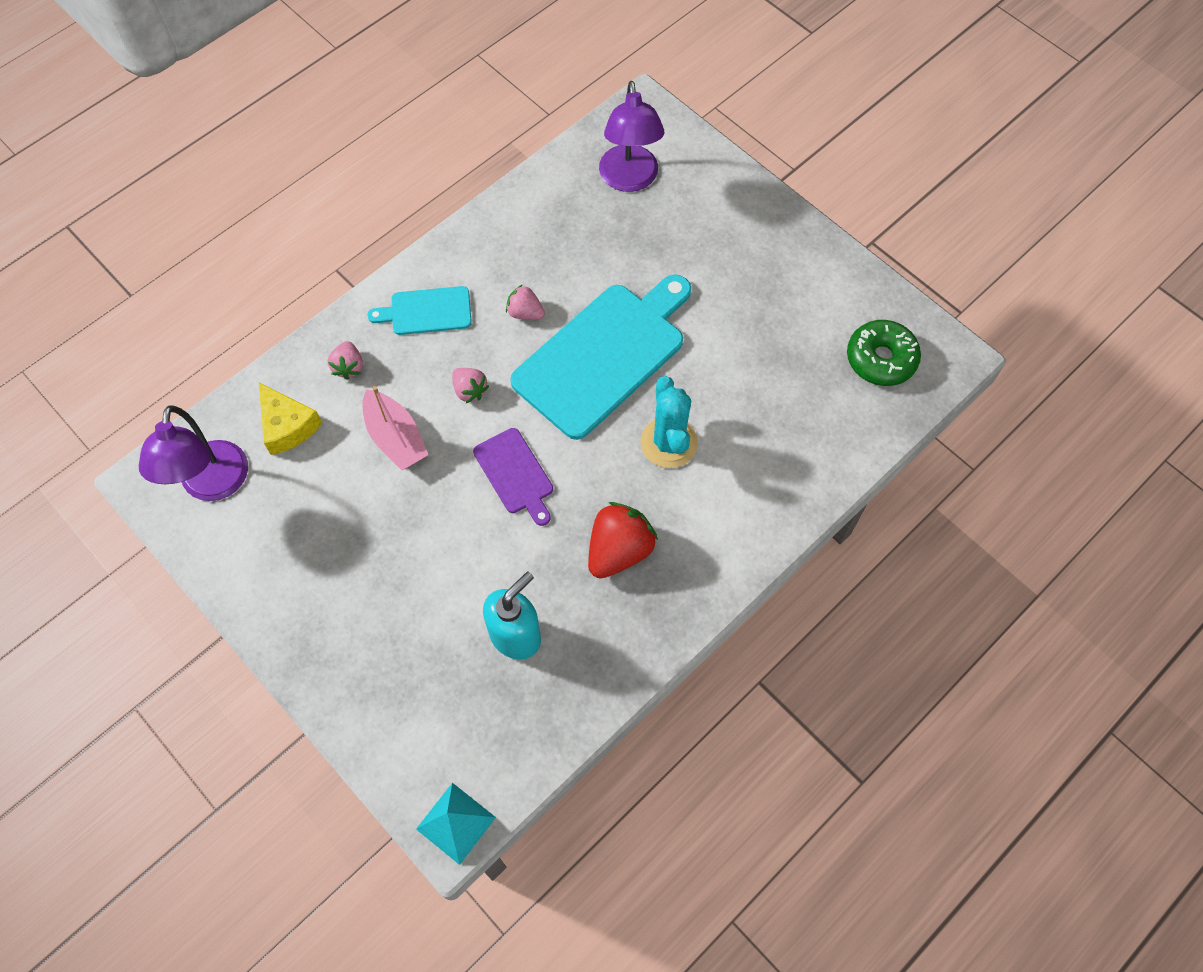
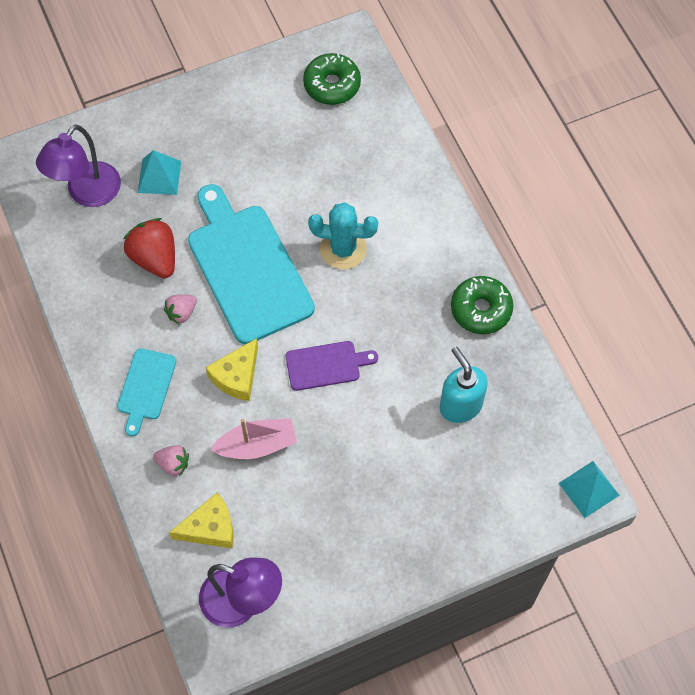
camera: 70 degrees left, 0 degrees up
pink strawberry [452,368,489,403] -> yellow cheese [205,338,258,401]
red strawberry [588,502,658,578] -> red strawberry moved to [124,218,175,278]
purple lamp [599,81,664,192] -> purple lamp turned 105 degrees clockwise [36,124,121,207]
none -> turquoise pyramid [138,150,181,195]
none -> green donut [451,276,514,334]

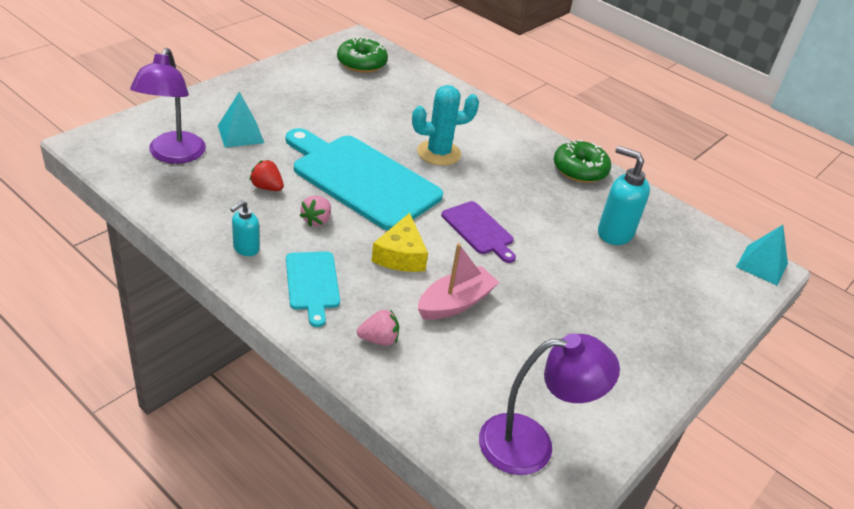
camera: 30 degrees left, 25 degrees down
red strawberry [124,218,175,278] -> red strawberry [249,160,284,191], size x0.56
yellow cheese [169,492,234,548] -> none
purple cutting board [286,341,378,391] -> purple cutting board turned 90 degrees clockwise [441,201,516,263]
none -> turquoise soap dispenser [230,200,260,256]

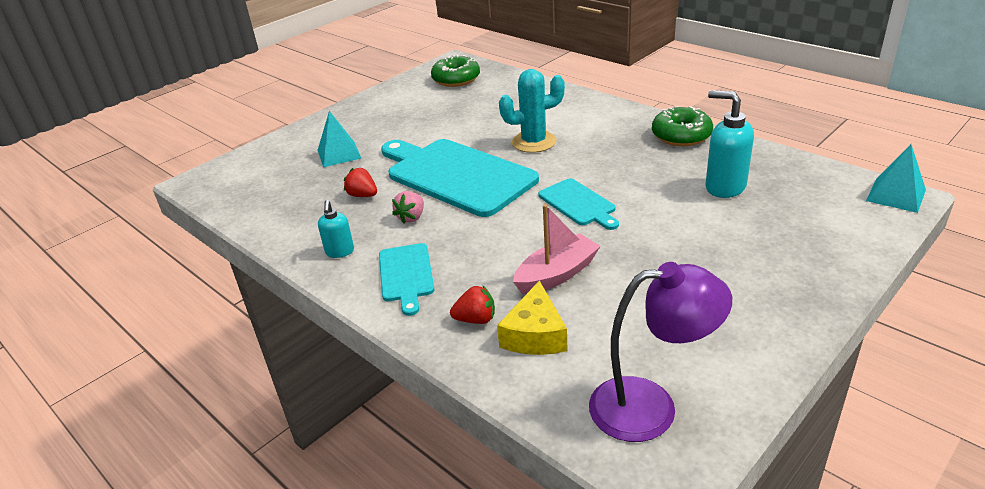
camera: 10 degrees right, 5 degrees down
purple lamp [130,48,206,164] -> none
turquoise soap dispenser [230,200,260,256] -> turquoise soap dispenser turned 45 degrees counterclockwise [318,200,354,258]
pink strawberry [357,309,399,346] -> red strawberry [450,285,495,324]
yellow cheese [371,213,428,272] -> yellow cheese moved to [497,280,568,355]
purple cutting board [441,201,516,263] -> turquoise cutting board [538,178,619,230]

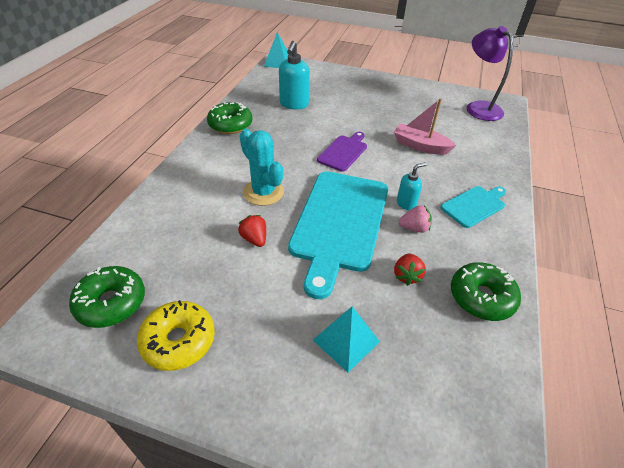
camera: 120 degrees left, 10 degrees up
turquoise soap dispenser [318,200,354,258] -> turquoise soap dispenser moved to [397,162,427,210]
red strawberry [450,285,495,324] -> red strawberry moved to [238,215,266,247]
yellow cheese [497,280,568,355] -> none
turquoise cutting board [538,178,619,230] -> purple cutting board [317,132,367,172]
none -> yellow donut [137,300,215,371]
none -> green donut [451,262,521,321]

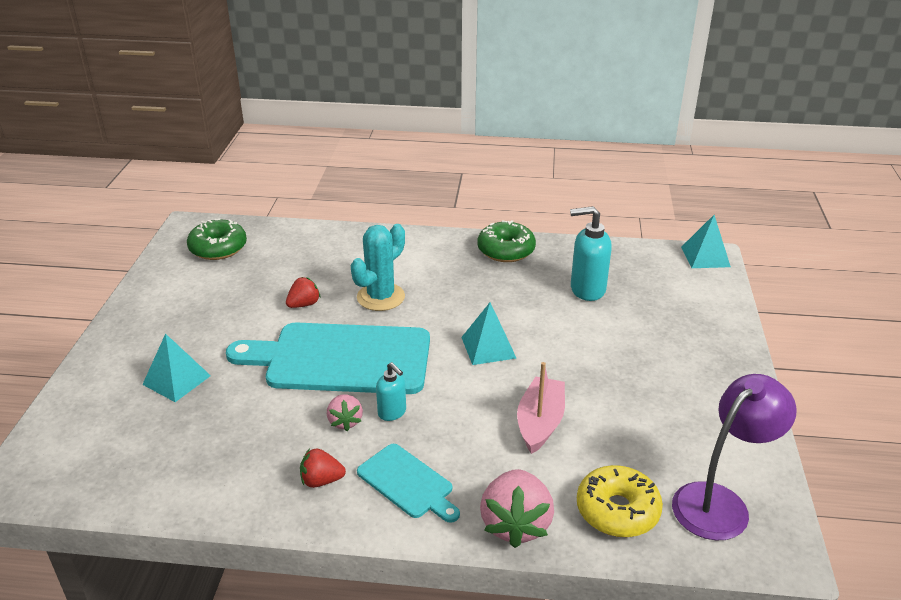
camera: 80 degrees right, 10 degrees down
yellow donut [137,300,215,371] -> yellow donut moved to [577,465,663,537]
purple cutting board [317,132,367,172] -> turquoise pyramid [461,303,516,365]
red strawberry [394,254,426,286] -> red strawberry moved to [300,448,346,488]
green donut [451,262,521,321] -> none
none -> pink strawberry [480,469,554,548]

